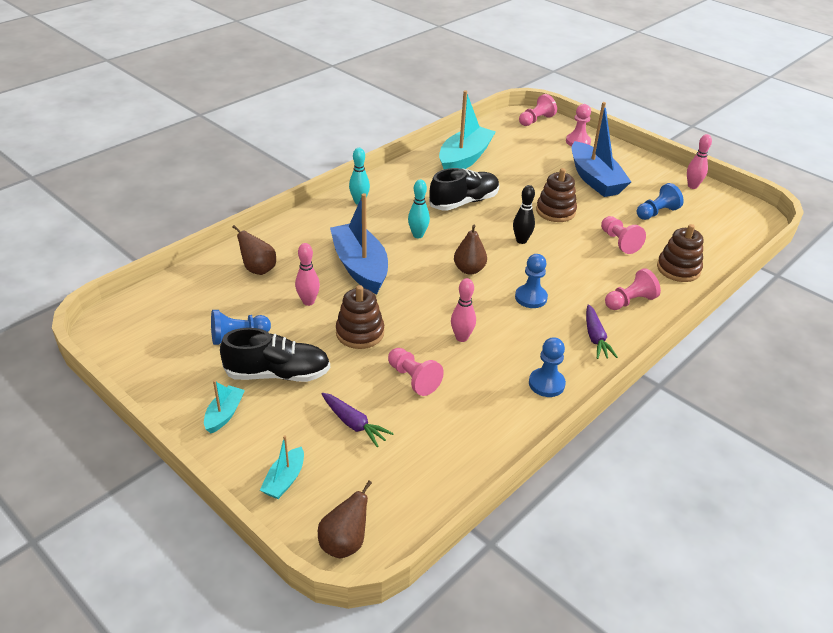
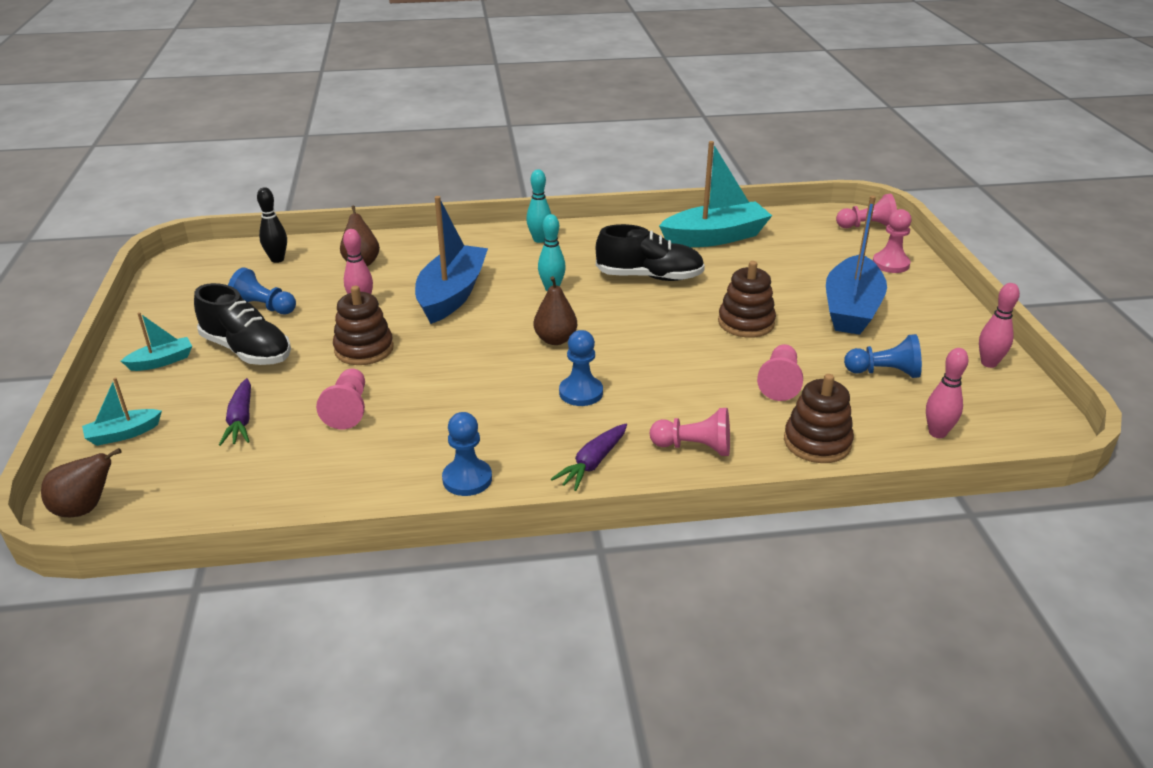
camera: 40 degrees right, 5 degrees down
pink bowling pin [451,278,476,342] -> pink bowling pin moved to [926,348,968,438]
black bowling pin [513,185,535,244] -> black bowling pin moved to [257,187,287,263]

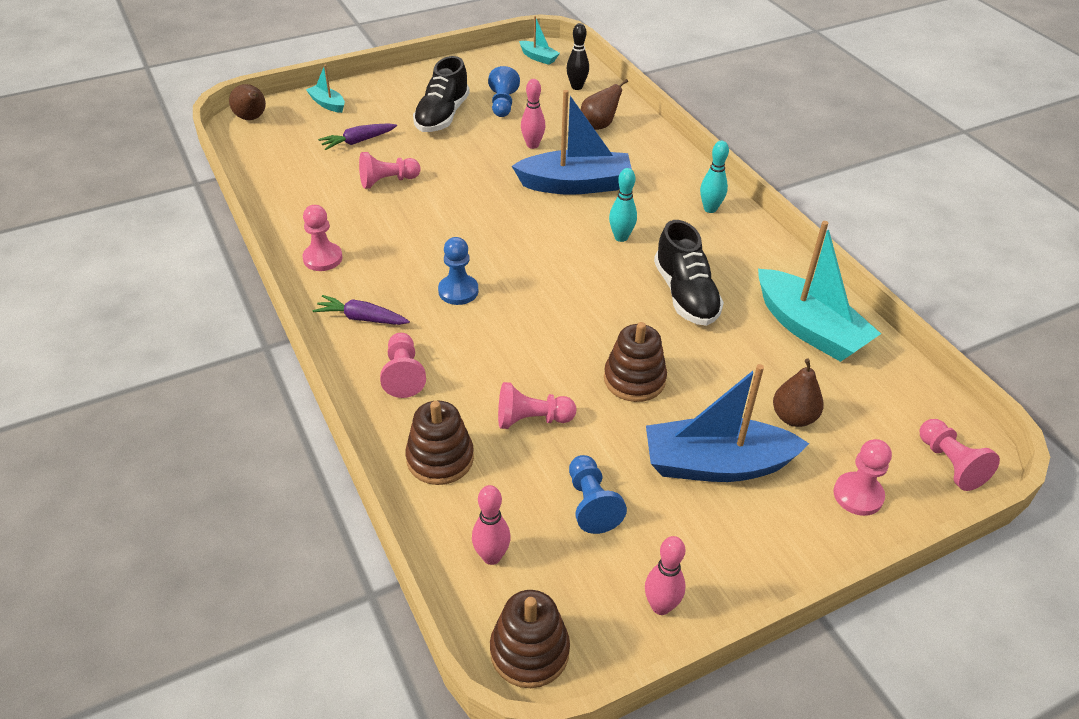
camera: 70 degrees right, 10 degrees up
turquoise boat [121,312,192,371] -> turquoise boat moved to [519,16,560,65]
brown stacking toy [333,286,394,365] -> brown stacking toy moved to [490,590,570,688]
blue pawn [442,412,492,496] -> pink pawn [302,205,342,271]
brown pear [534,276,577,345] -> brown pear moved to [773,359,824,427]

